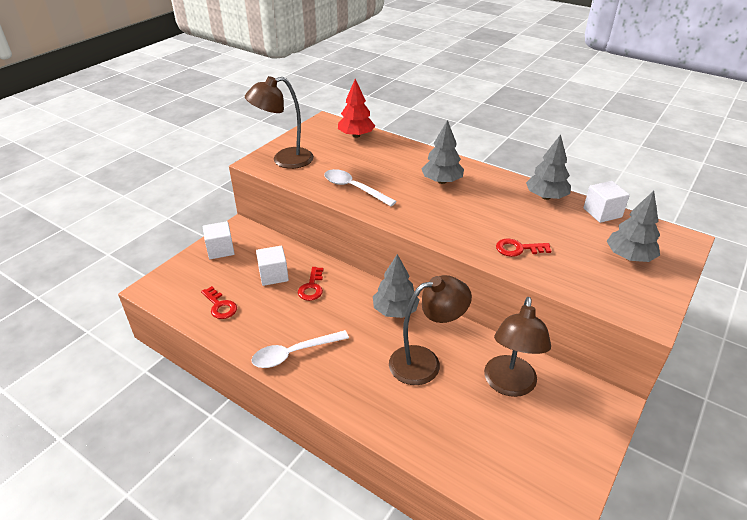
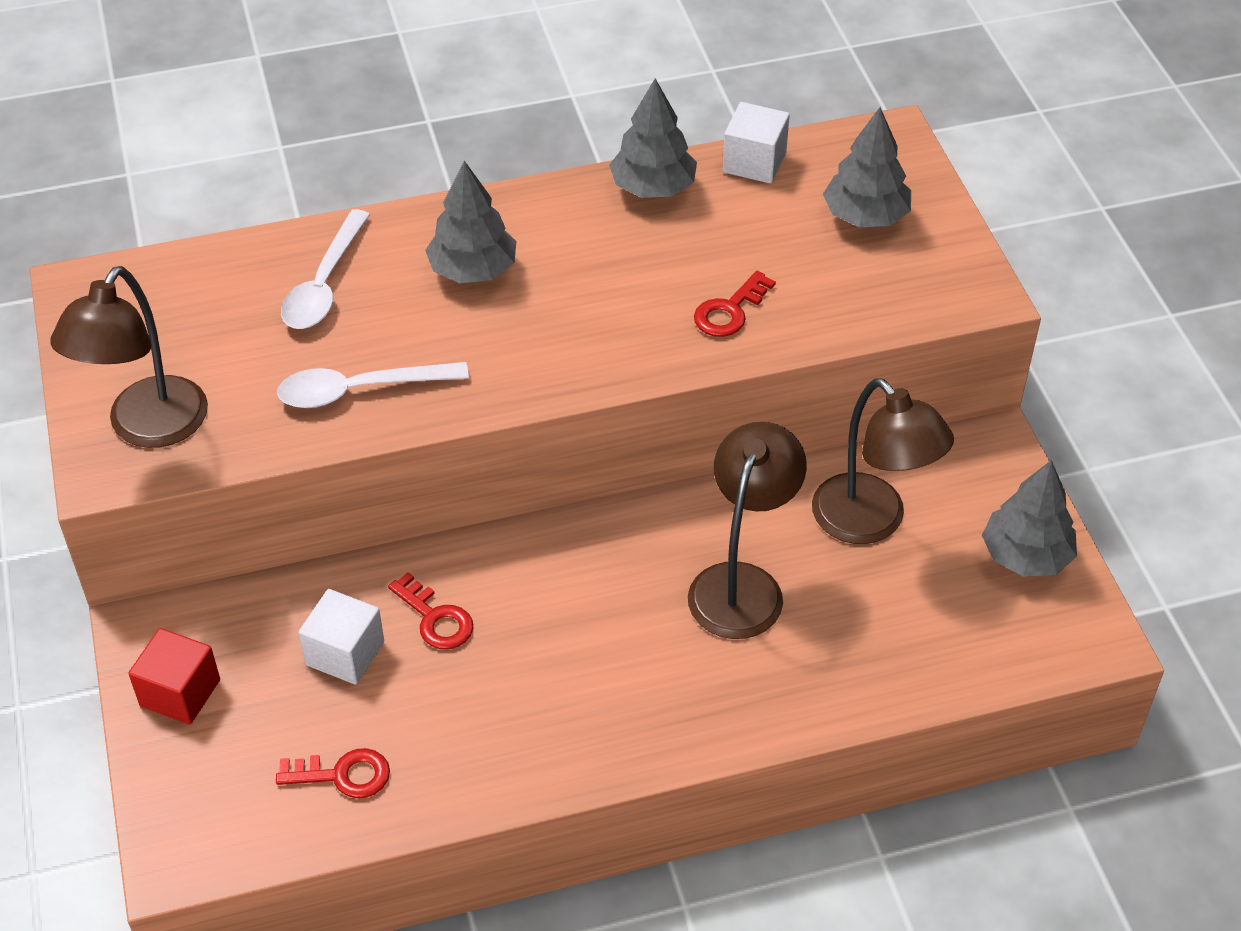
camera: 50 degrees left, 10 degrees up
white cube [203,221,235,259] -> red cube [128,628,220,725]
white spoon [252,330,349,368] -> white spoon moved to [281,209,370,329]
red tree [338,79,375,138] -> none
grey tree [373,254,419,318] -> grey tree moved to [982,460,1077,577]

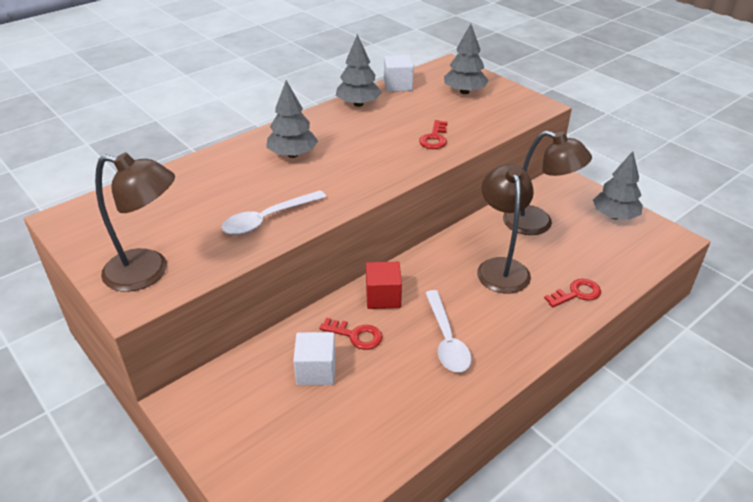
camera: 25 degrees left, 10 degrees down
brown lamp [50,266,208,448] -> brown lamp turned 75 degrees counterclockwise [95,153,175,292]
red cube [128,628,220,725] -> red cube moved to [366,262,402,309]
red key [276,748,390,798] -> red key moved to [544,279,601,308]
white spoon [281,209,370,329] -> white spoon moved to [425,290,472,372]

